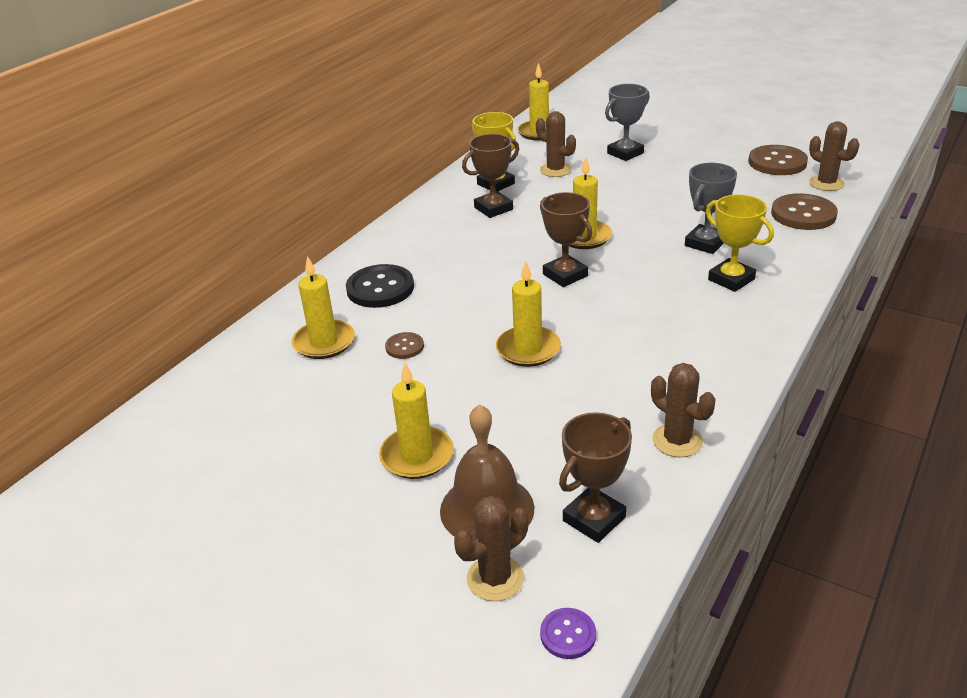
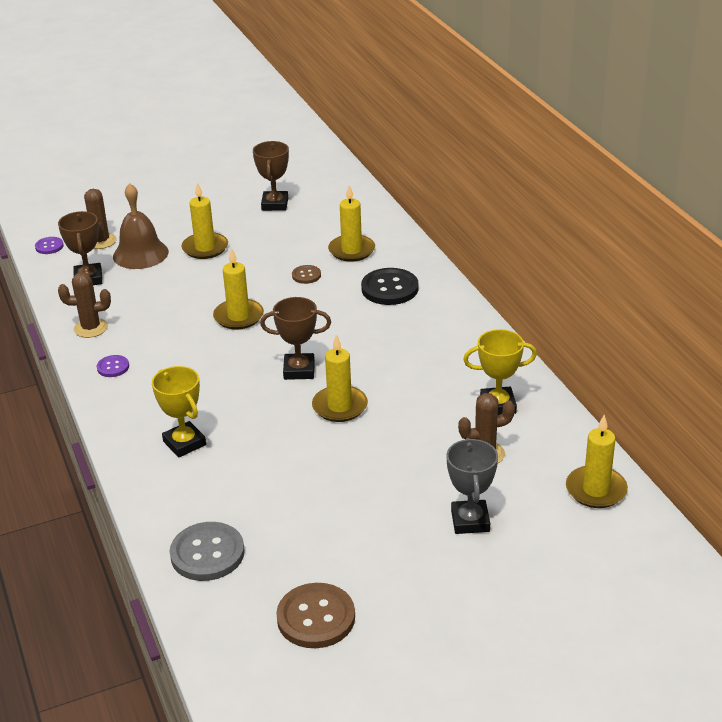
camera: 125 degrees right, 0 degrees up
brown trophy [462,134,519,218] -> brown trophy moved to [253,141,289,211]
grey trophy [685,163,737,254] -> none
yellow trophy [706,194,774,292] -> yellow trophy turned 60 degrees clockwise [152,366,206,458]
brown button [771,193,838,230] -> grey button [170,522,245,581]
brown cactus [809,121,859,191] -> none
none -> purple button [97,355,129,377]

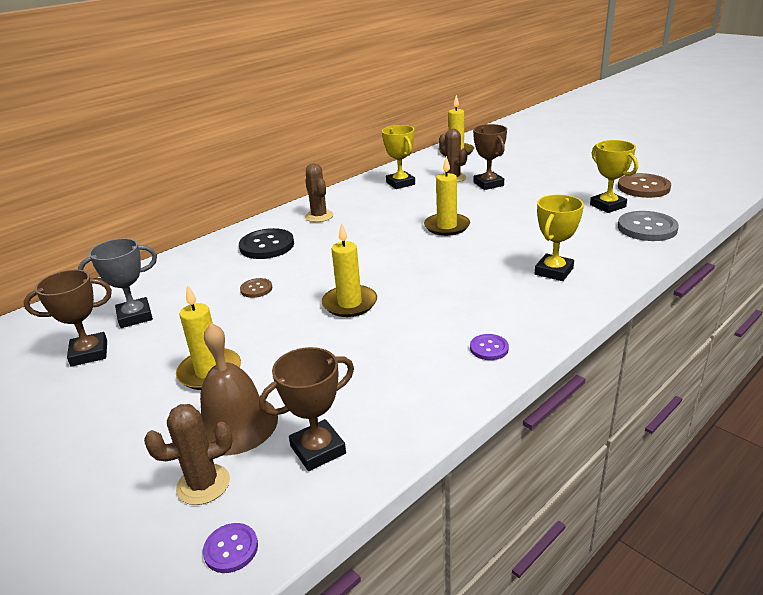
camera: 110 degrees left, 5 degrees down
brown cactus [58,272,111,338] -> brown cactus moved to [305,163,334,222]
brown trophy [260,297,331,380] -> brown trophy moved to [473,124,507,190]
yellow candle [328,185,375,262] -> none
grey trophy [447,438,498,534] -> grey trophy moved to [78,238,157,328]
none -> yellow trophy [590,140,638,213]

